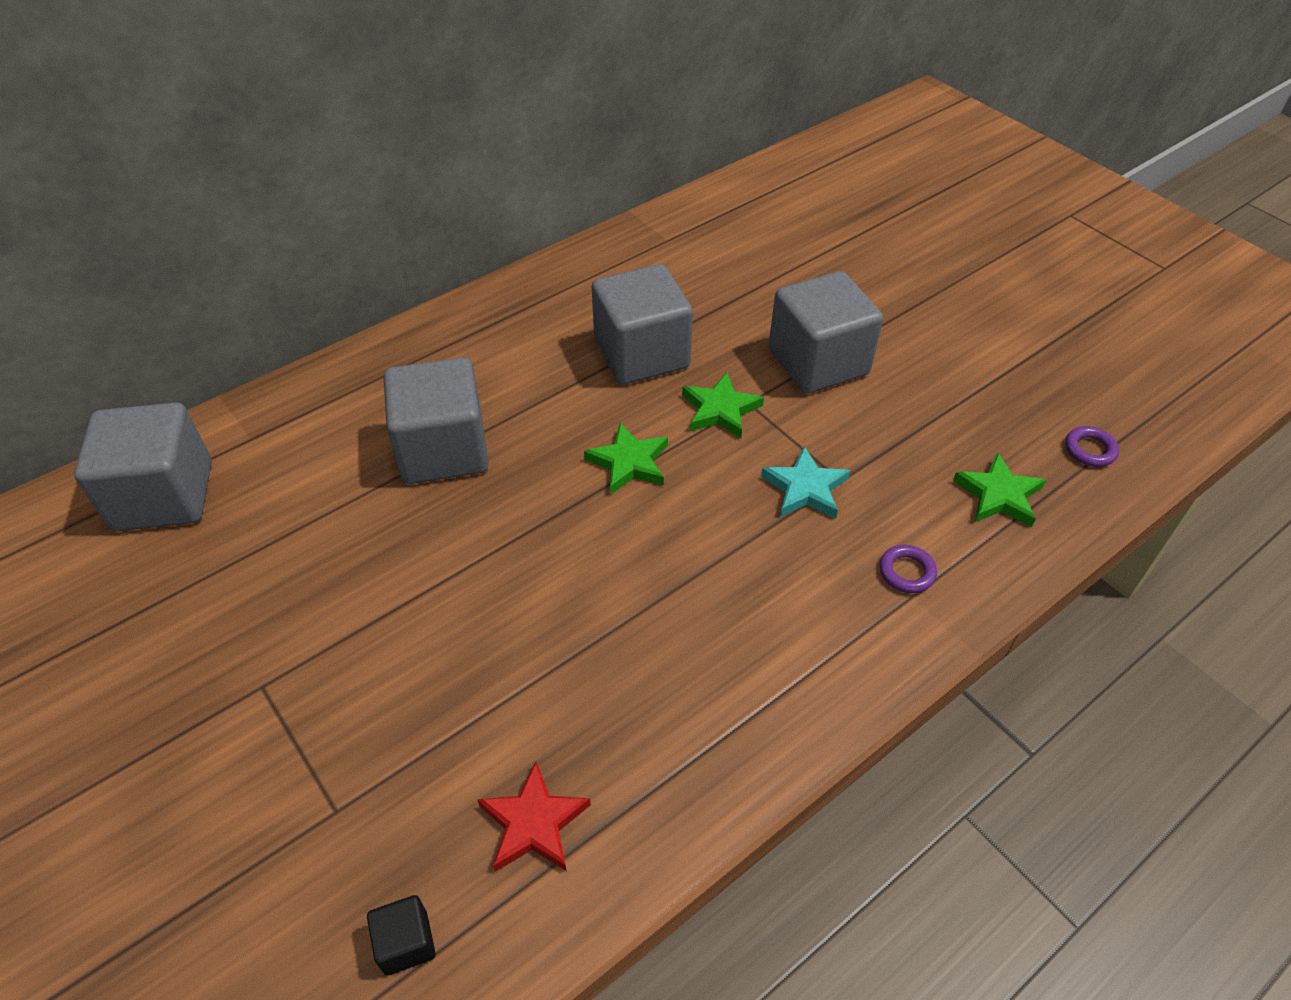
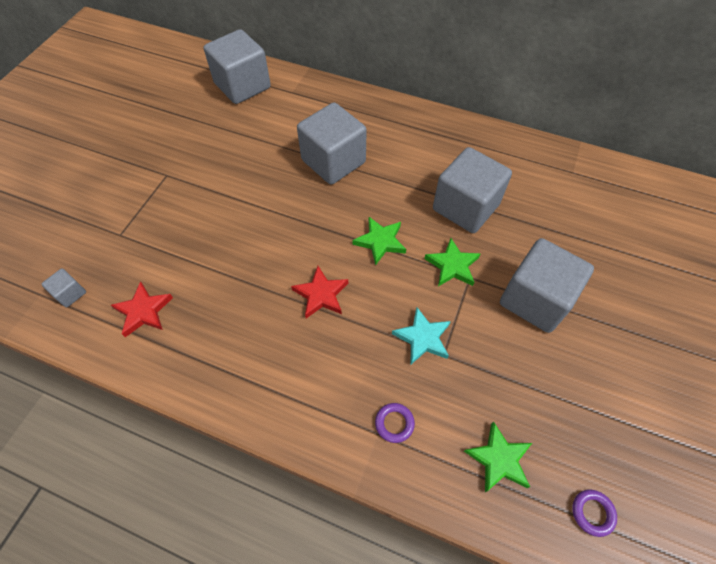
camera: 60 degrees right, 10 degrees up
black cube [367,895,436,976] -> grey cube [42,268,86,308]
none -> red star [291,266,348,318]

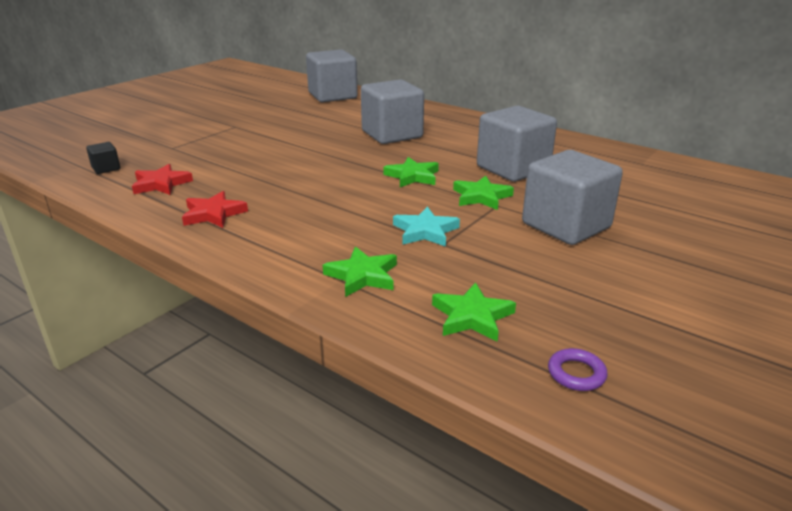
camera: 15 degrees right, 30 degrees down
grey cube [42,268,86,308] -> black cube [86,142,120,174]
red star [291,266,348,318] -> red star moved to [182,191,248,228]
purple ring [375,403,415,443] -> green star [323,247,397,297]

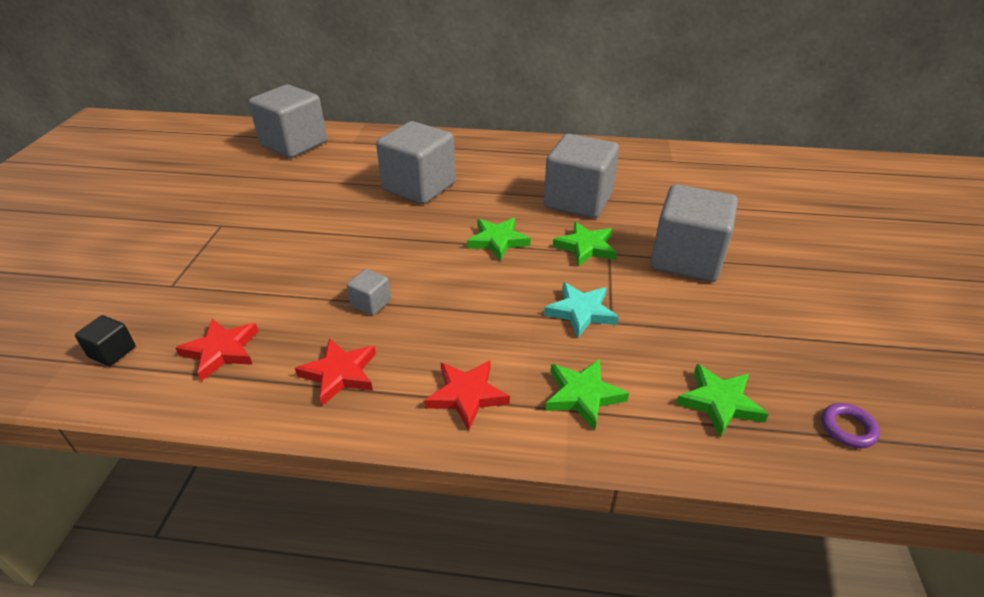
camera: 30 degrees left, 10 degrees up
none -> grey cube [347,269,391,316]
none -> red star [424,360,510,431]

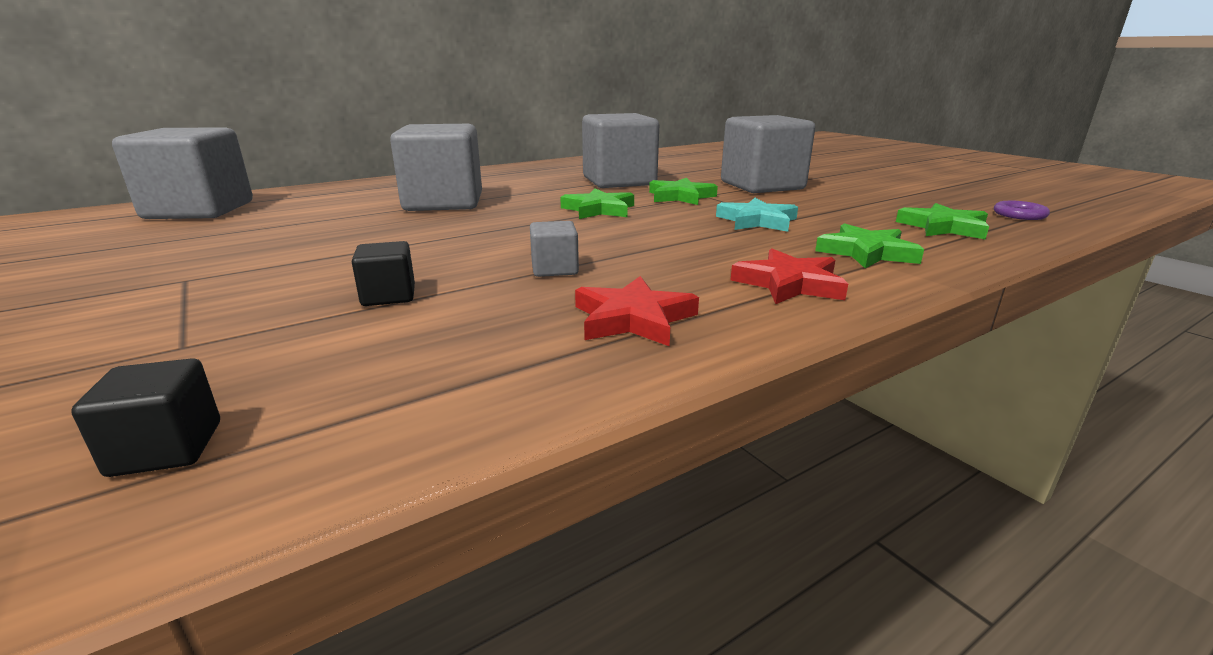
camera: 40 degrees left, 15 degrees down
red star [176,319,258,382] -> none
none -> black cube [352,241,415,306]

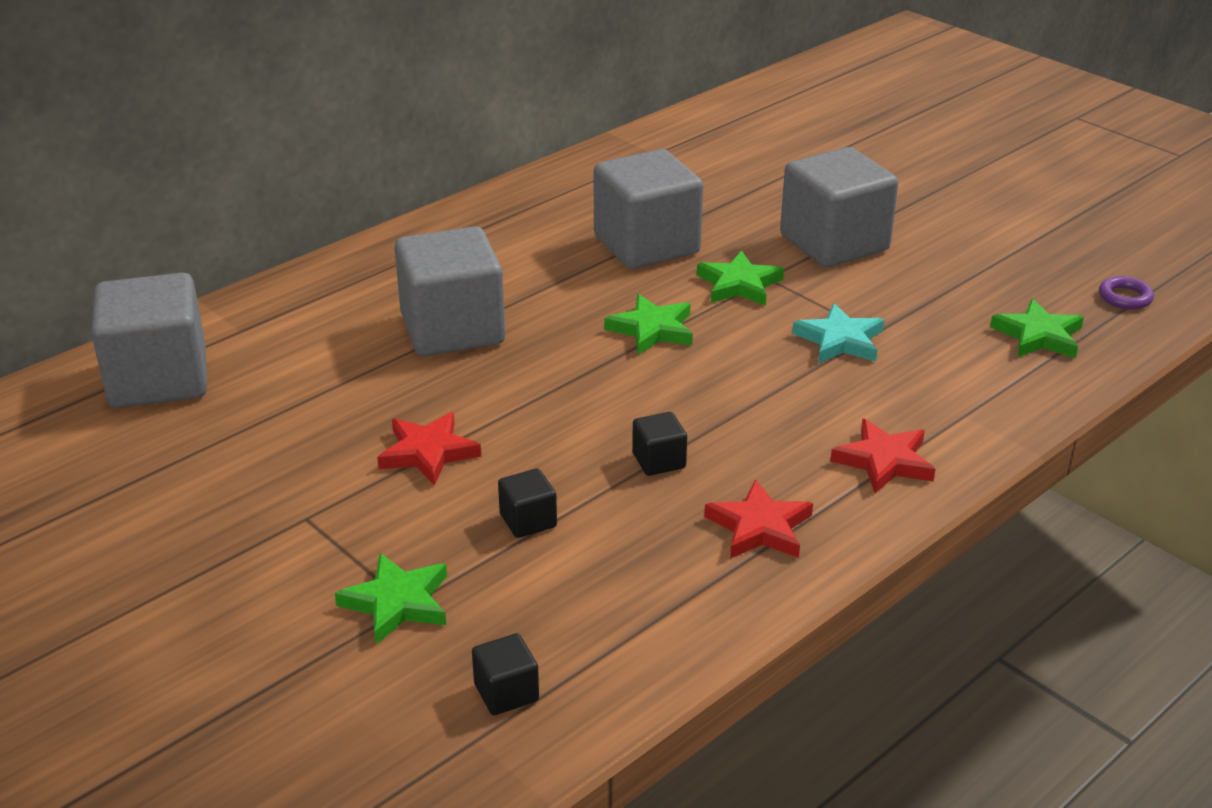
camera: 10 degrees left, 10 degrees up
grey cube [530,221,579,277] -> black cube [632,412,687,476]
green star [815,223,924,268] -> green star moved to [335,553,447,644]
none -> red star [377,412,481,486]

